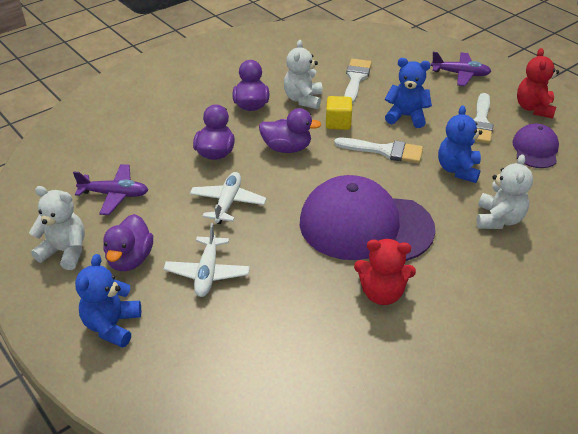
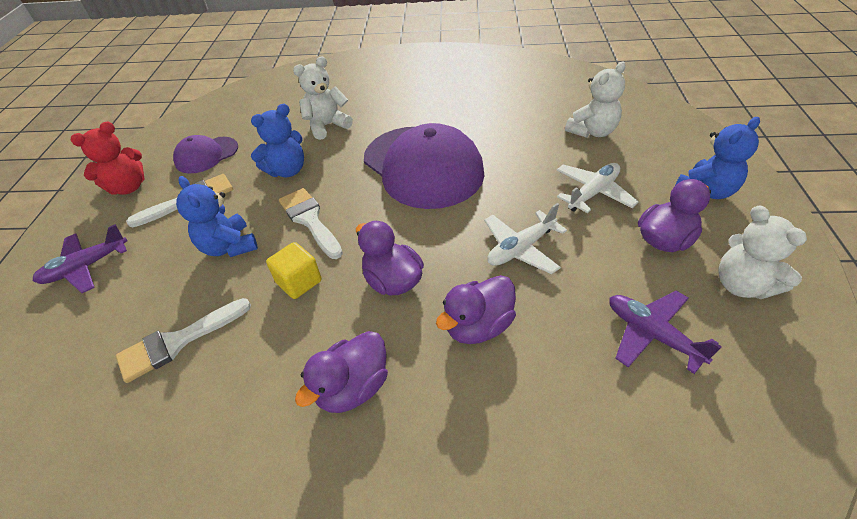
camera: 135 degrees left, 5 degrees up
white teddy bear [284,40,323,109] -> white teddy bear moved to [565,62,626,138]
red teddy bear [354,239,416,305] -> none
purple plane [431,52,491,86] -> purple plane turned 90 degrees counterclockwise [33,224,128,293]

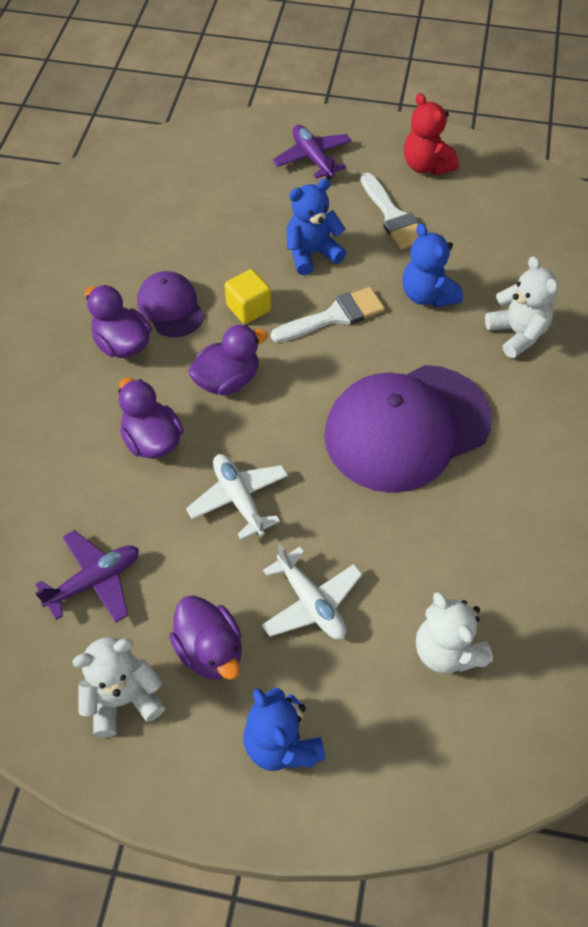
camera: 95 degrees right, 10 degrees up
white brush [116,298,251,383] -> none
purple cap [173,135,238,173] -> purple cap moved to [137,271,205,337]

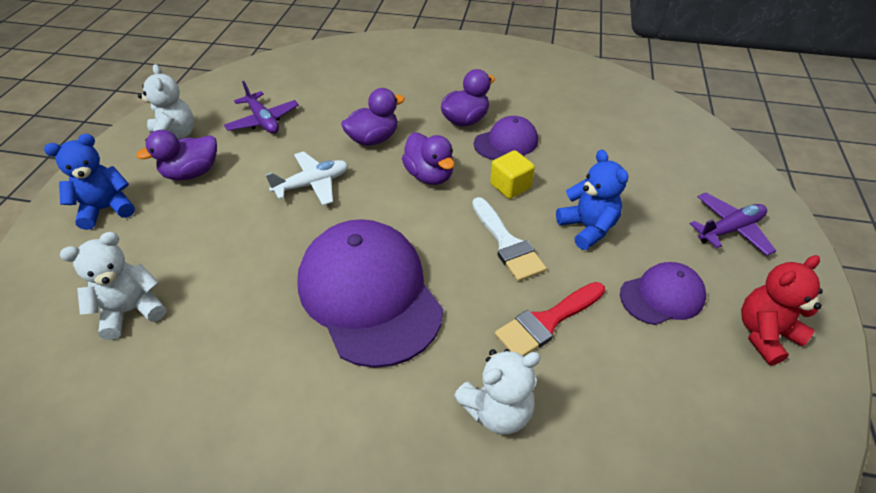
camera: 90 degrees right, 10 degrees down
white plane [261,543,363,639] -> none
white brush [361,173,419,250] -> purple cap [620,262,706,325]
blue teddy bear [402,223,463,308] -> red brush [495,282,605,356]

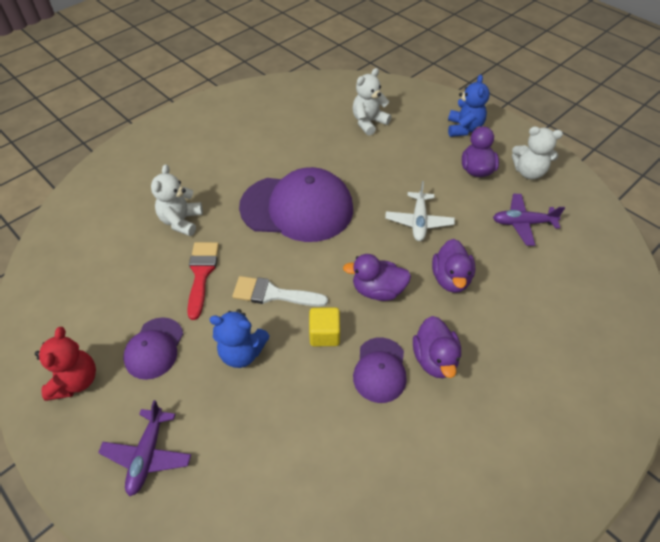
camera: 125 degrees right, 5 degrees up
white teddy bear [60,232,166,340] -> white teddy bear turned 135 degrees counterclockwise [353,68,391,136]

